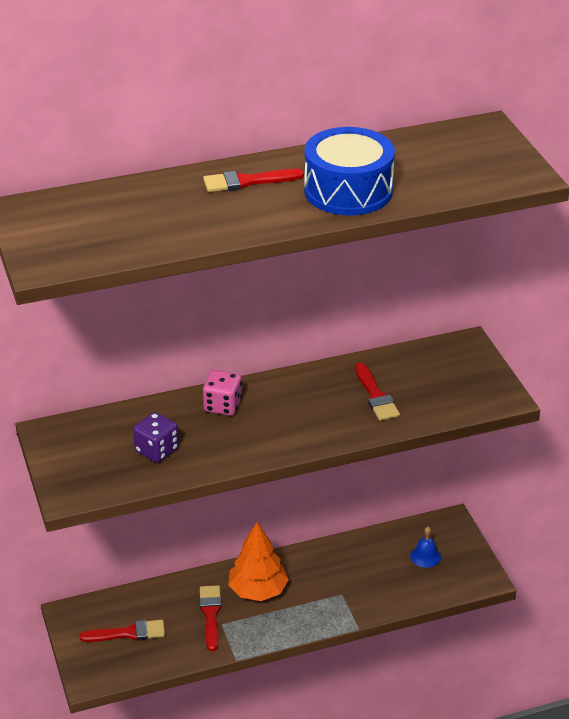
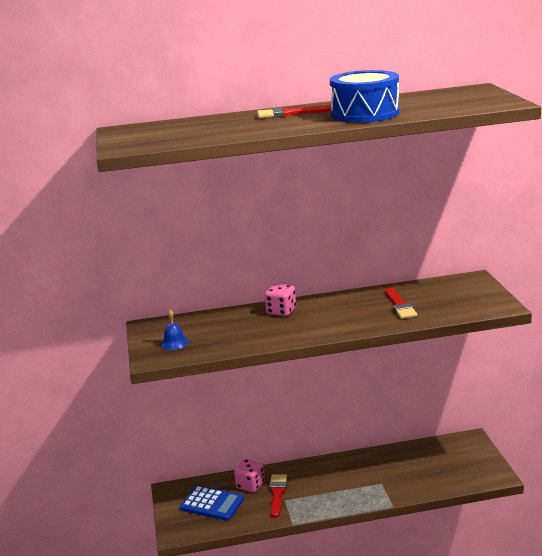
camera: 10 degrees right, 15 degrees down
red brush [80,620,165,642] -> blue calculator [180,485,244,521]
purple dice [133,412,179,463] -> none
orange tree [228,522,289,601] -> none
blue bell [410,527,441,568] -> blue bell moved to [161,310,188,350]
none -> pink dice [234,459,265,492]

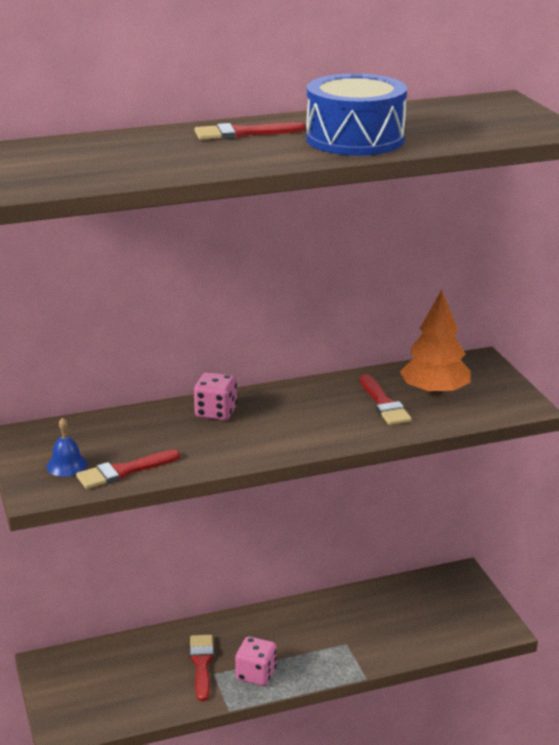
camera: 10 degrees left, 5 degrees up
blue calculator [180,485,244,521] -> none
pink dice [234,459,265,492] -> pink dice moved to [235,636,276,686]
none -> red brush [76,450,180,489]
none -> orange tree [400,290,471,396]

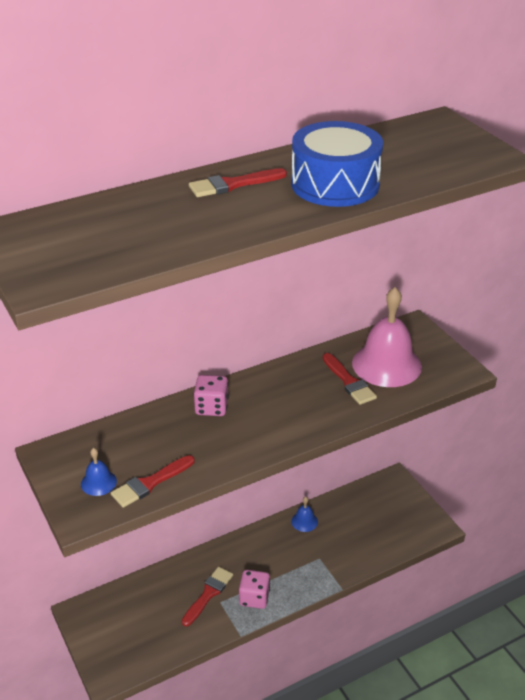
camera: 10 degrees left, 10 degrees up
red brush [190,635,214,701] -> red brush turned 45 degrees clockwise [182,567,233,627]
orange tree [400,290,471,396] -> pink bell [352,287,422,387]
none -> blue bell [291,497,318,532]

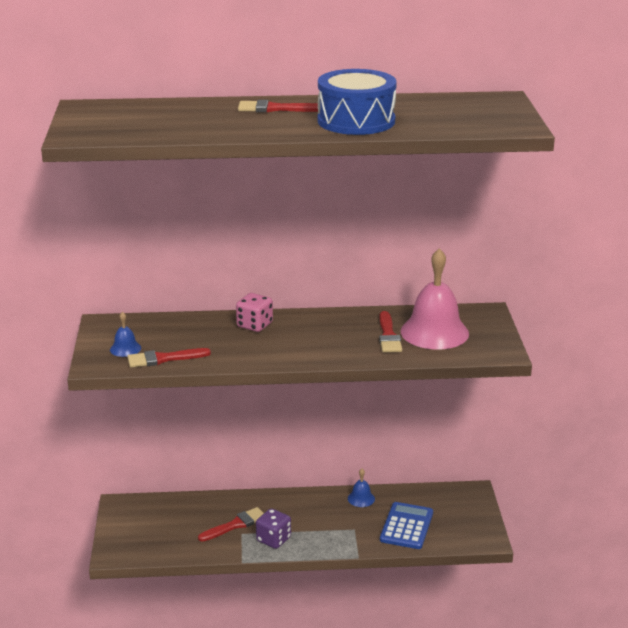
camera: 25 degrees right, 10 degrees down
pink dice [239,570,270,609] -> purple dice [256,508,291,549]
none -> blue calculator [380,502,433,549]

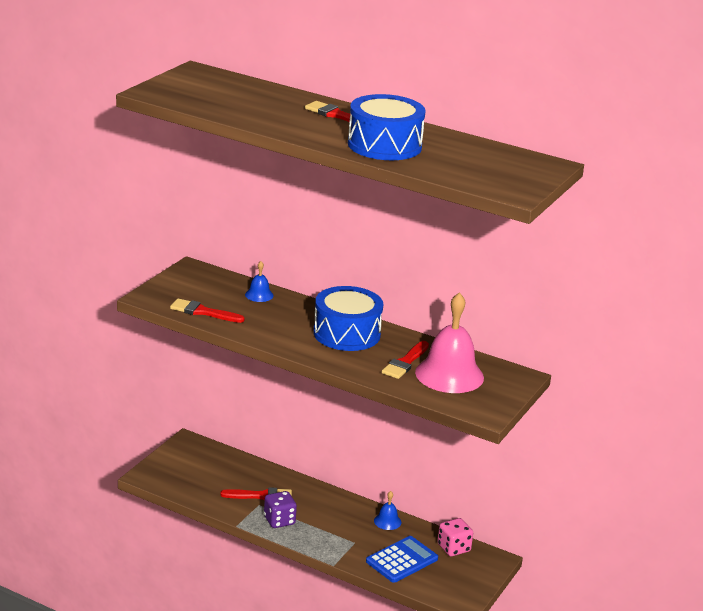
camera: 30 degrees right, 0 degrees up
blue bell [110,312,141,357] -> blue bell moved to [245,261,274,302]
pink dice [236,293,273,332] -> pink dice moved to [438,518,473,556]
none -> blue drum [313,286,383,351]

